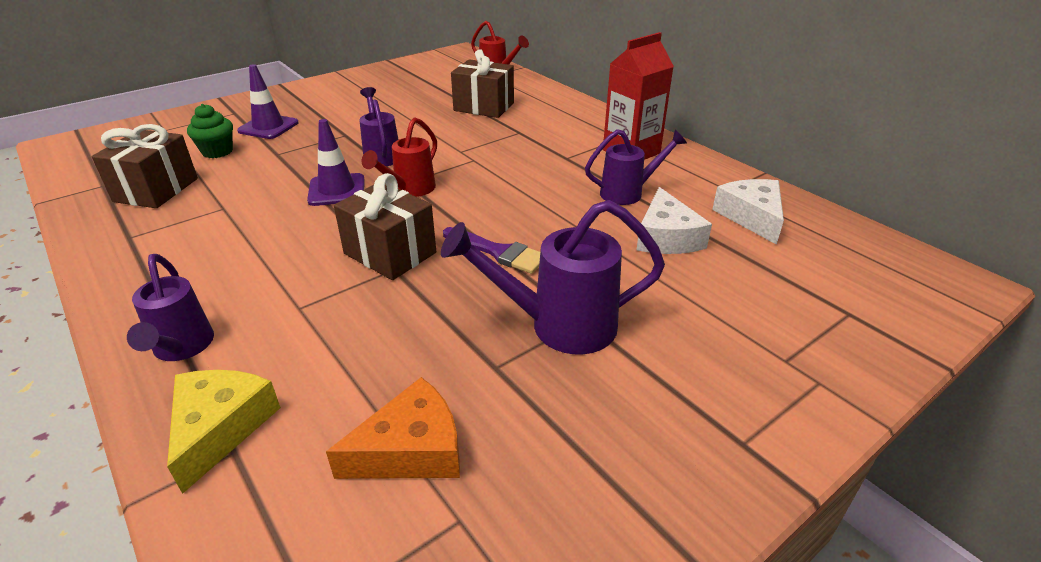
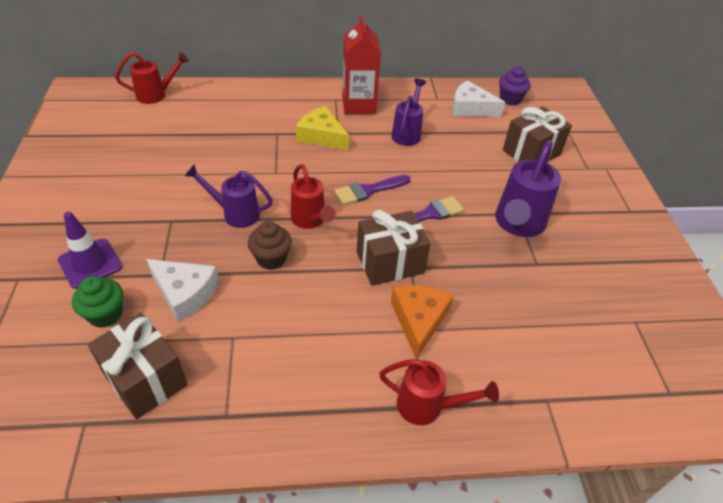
camera: 60 degrees left, 10 degrees up
purple watering can [127,254,214,361] -> red watering can [379,359,499,425]
yellow cheese [167,370,281,494] -> yellow cheese moved to [296,106,349,150]
purple traffic cone [307,119,364,206] -> brown cupcake [248,221,292,270]
orange cheese [326,377,460,479] -> orange cheese moved to [391,285,454,359]
brown gift [451,49,514,118] -> brown gift moved to [503,106,572,162]
white cheese [636,187,712,254] -> white cheese moved to [146,259,219,322]
none -> purple brush [334,175,410,205]
none -> purple cupcake [499,66,531,105]

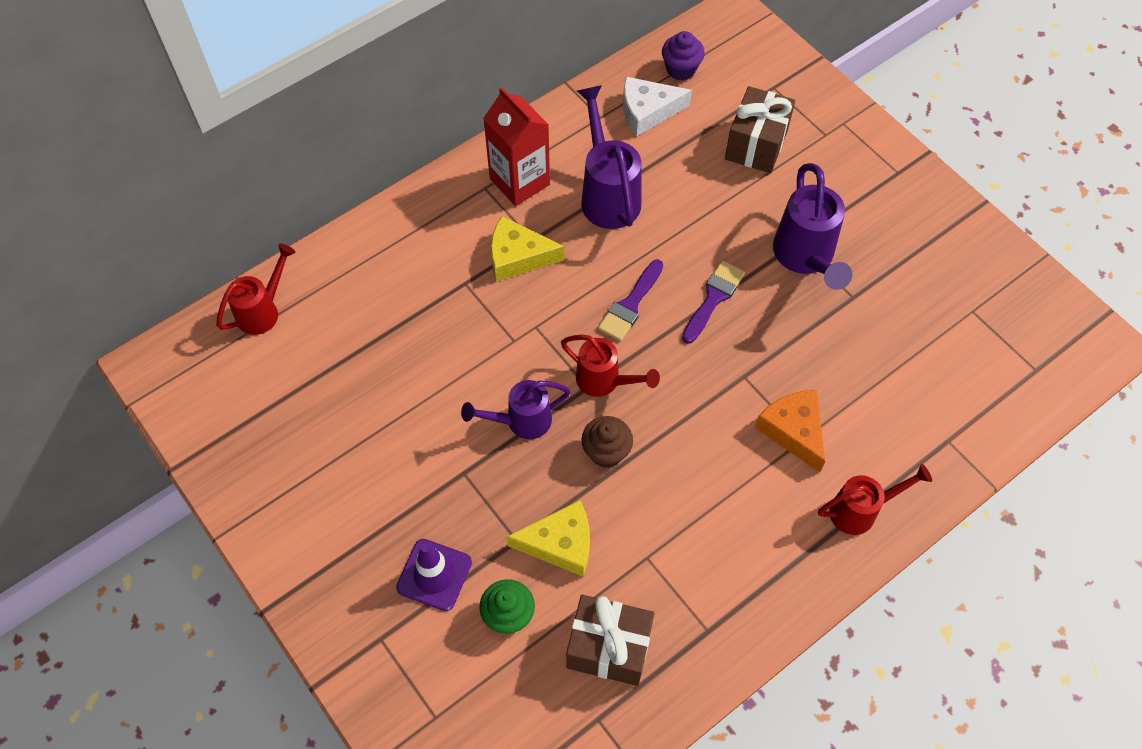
camera: 30 degrees left, 15 degrees up
white cheese [146,259,219,322] -> yellow cheese [506,500,590,576]
brown gift [357,210,431,286] -> none
purple watering can [391,79,426,146] -> purple watering can [577,85,641,229], size x1.52

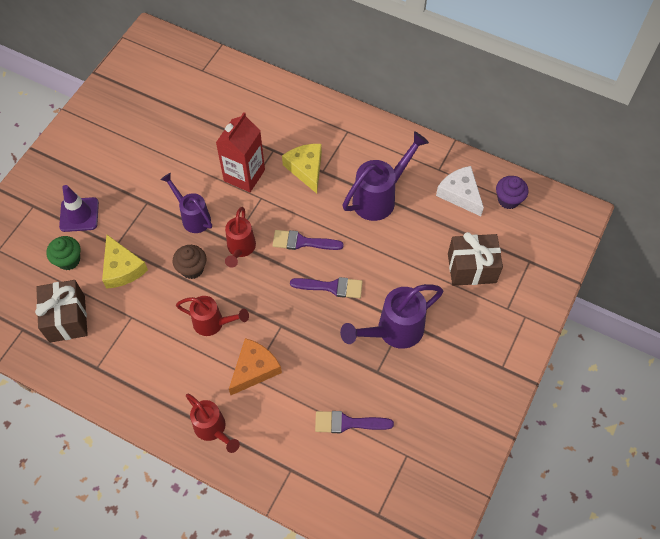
camera: 65 degrees right, 0 degrees up
red watering can [216,244,295,335] -> red watering can moved to [176,296,249,336]
red carton [483,87,550,206] -> red carton moved to [216,112,265,192]
none -> purple brush [315,411,394,433]

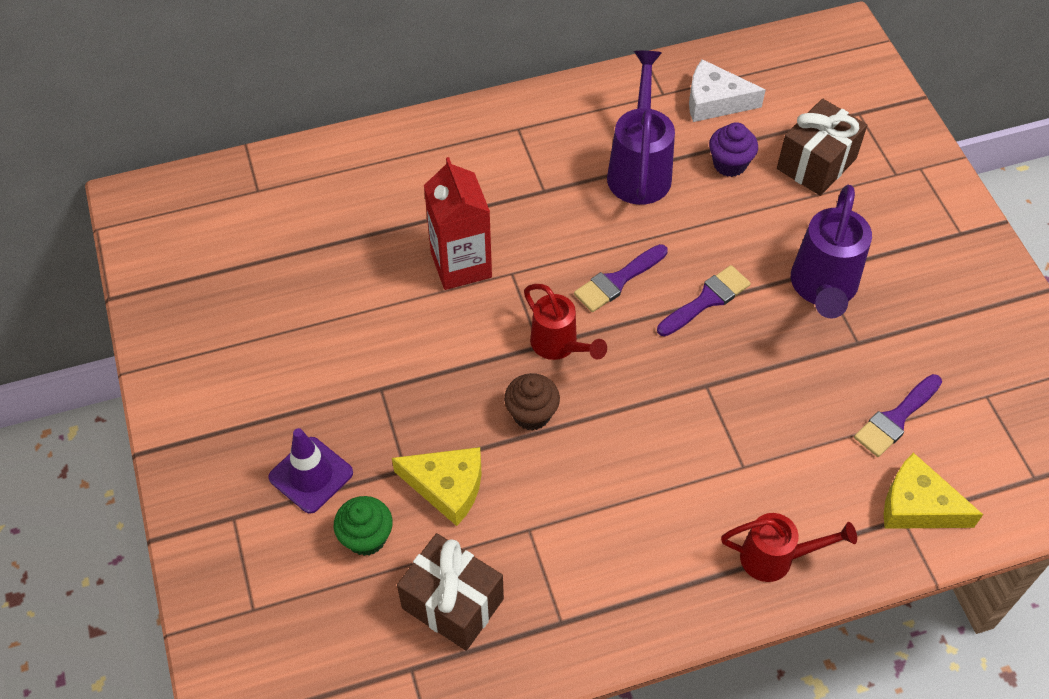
camera: 45 degrees left, 5 degrees down
purple watering can [160,173,212,233] -> none
red watering can [176,296,249,336] -> none
orange cheese [229,338,282,395] -> none
yellow cheese [282,144,322,194] -> yellow cheese moved to [884,453,983,529]
purple cupcake [496,176,529,209] -> purple cupcake moved to [709,122,758,177]

